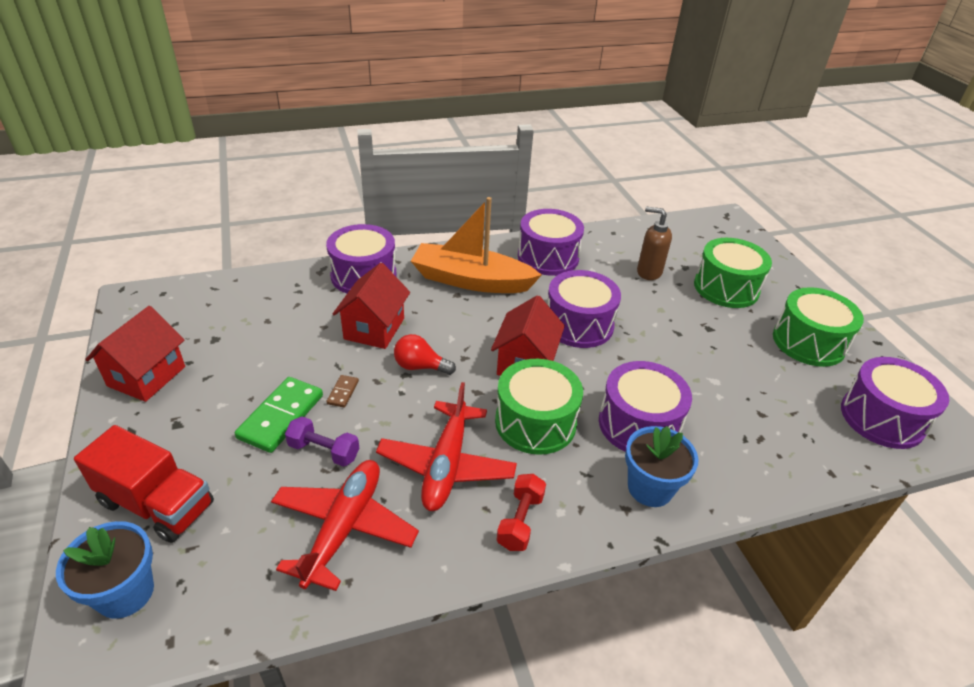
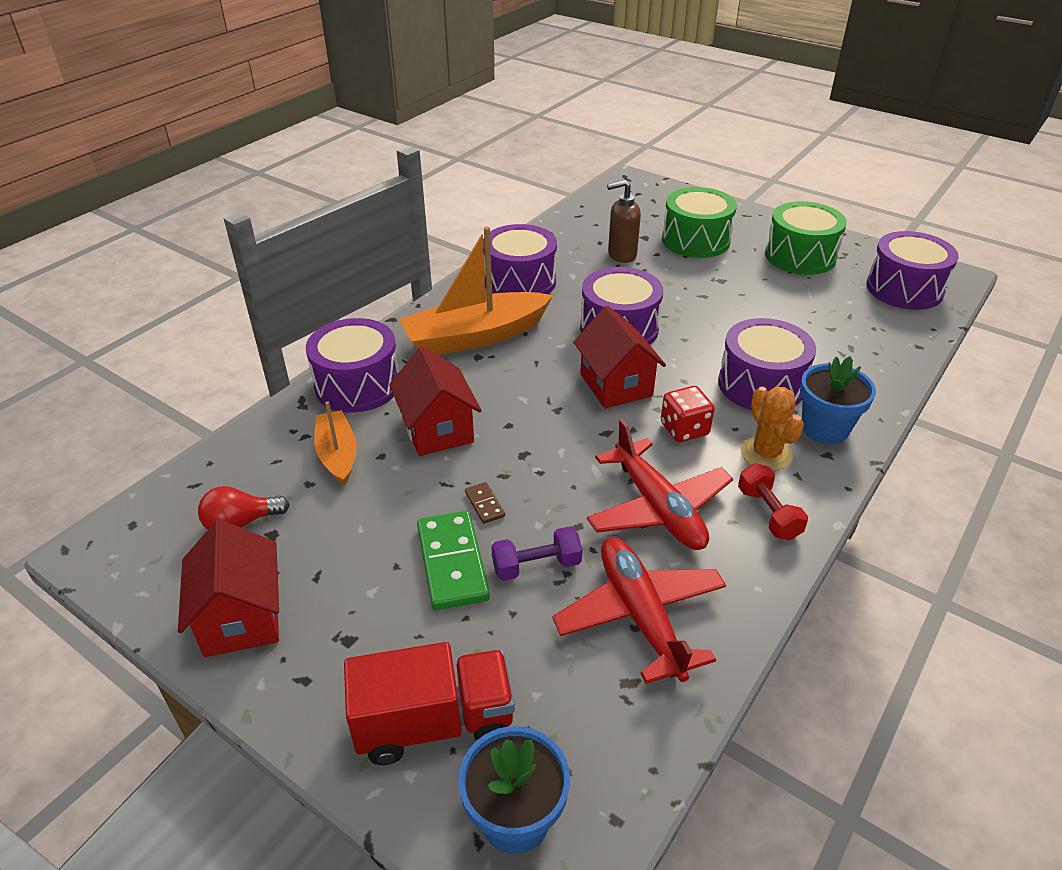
camera: 35 degrees left, 0 degrees up
red light bulb [394,334,456,375] -> red light bulb moved to [198,486,290,530]
green drum [495,359,583,455] -> red dice [661,386,715,442]
none -> orange boat [314,401,357,486]
none -> orange cactus [741,387,804,471]

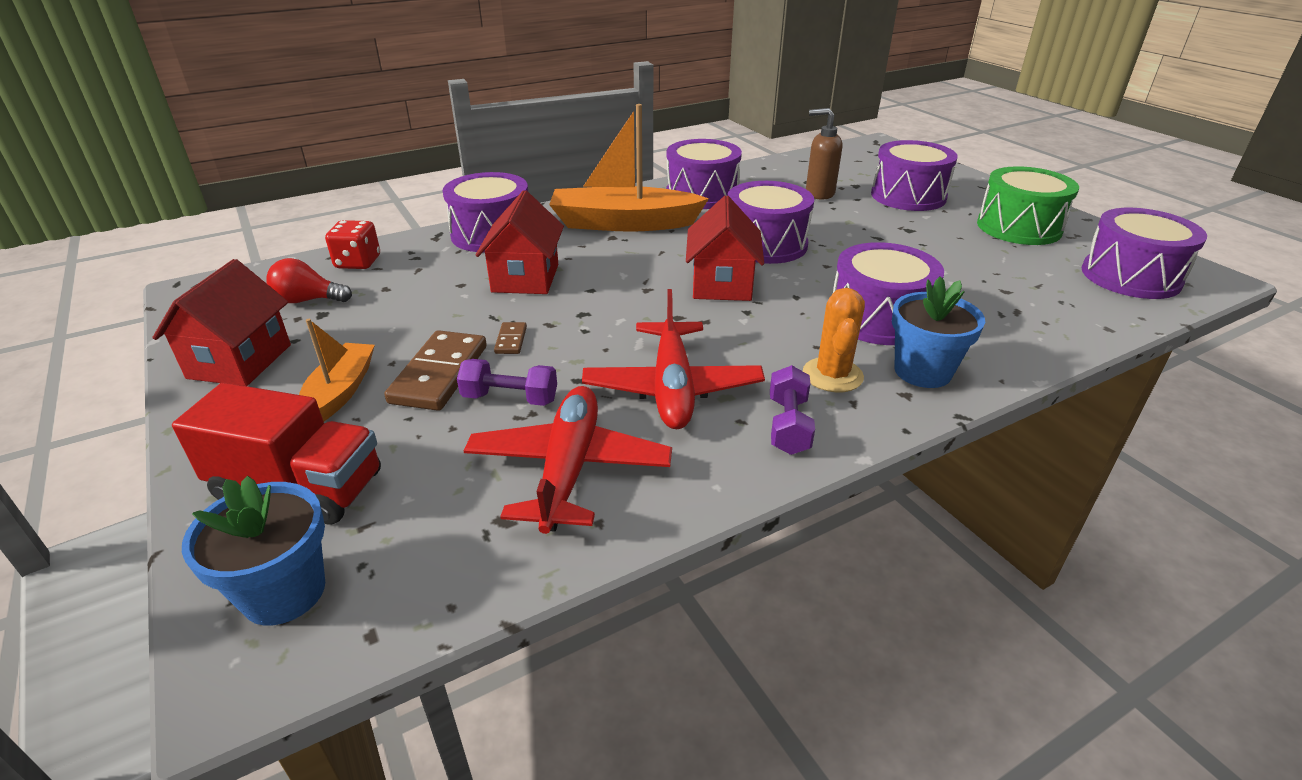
camera: 25 degrees right, 5 degrees down
orange boat [314,401,357,486] -> orange boat moved to [299,319,375,421]
green domino [417,511,490,610] -> brown domino [384,330,487,411]
red dice [661,386,715,442] -> red dice moved to [325,220,380,269]
green drum [662,187,737,258] -> purple drum [871,140,958,211]
red dumbbell [738,463,808,540] -> purple dumbbell [770,365,815,455]

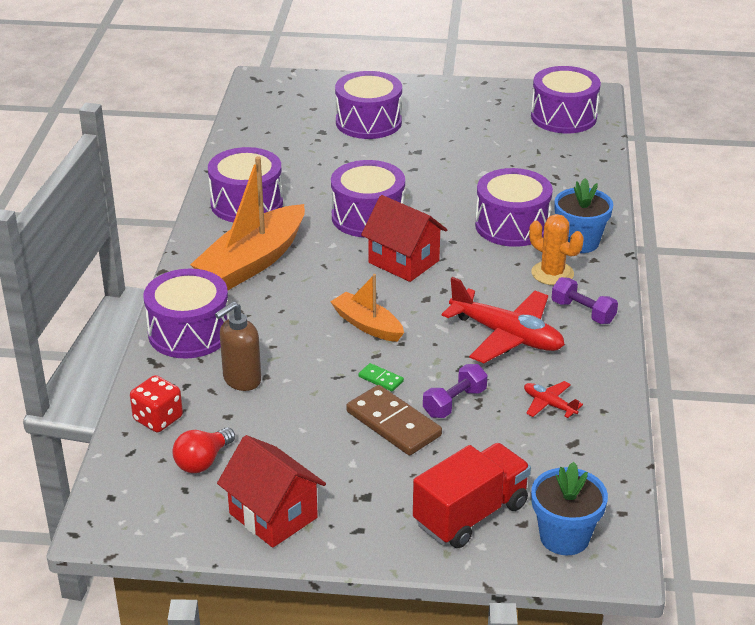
camera: 55 degrees left, 0 degrees up
orange boat [299,319,375,421] -> orange boat moved to [330,274,404,342]
red plane [464,386,672,534] -> red plane [524,381,583,418], size x0.47
red house [476,190,564,294] -> none
brown domino [494,322,527,354] -> green domino [358,363,404,391]
brown soap dispenser [806,108,842,200] -> brown soap dispenser moved to [215,302,261,391]
green drum [977,166,1079,245] -> none

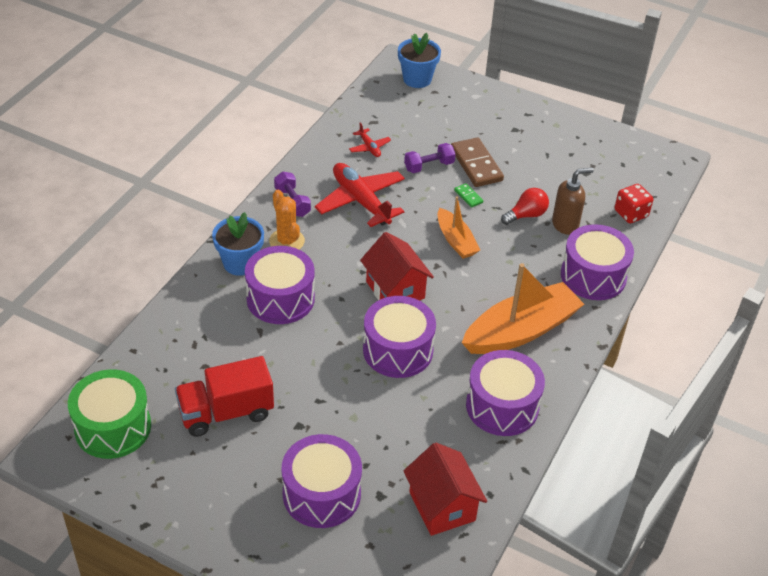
camera: 160 degrees left, 10 degrees up
red light bulb [172,427,235,473] -> red light bulb moved to [501,188,549,225]
red house [217,435,326,548] -> red house moved to [403,443,487,536]
red truck [413,443,531,548] -> red truck moved to [175,356,274,437]
purple drum [531,66,601,133] -> green drum [68,369,151,459]

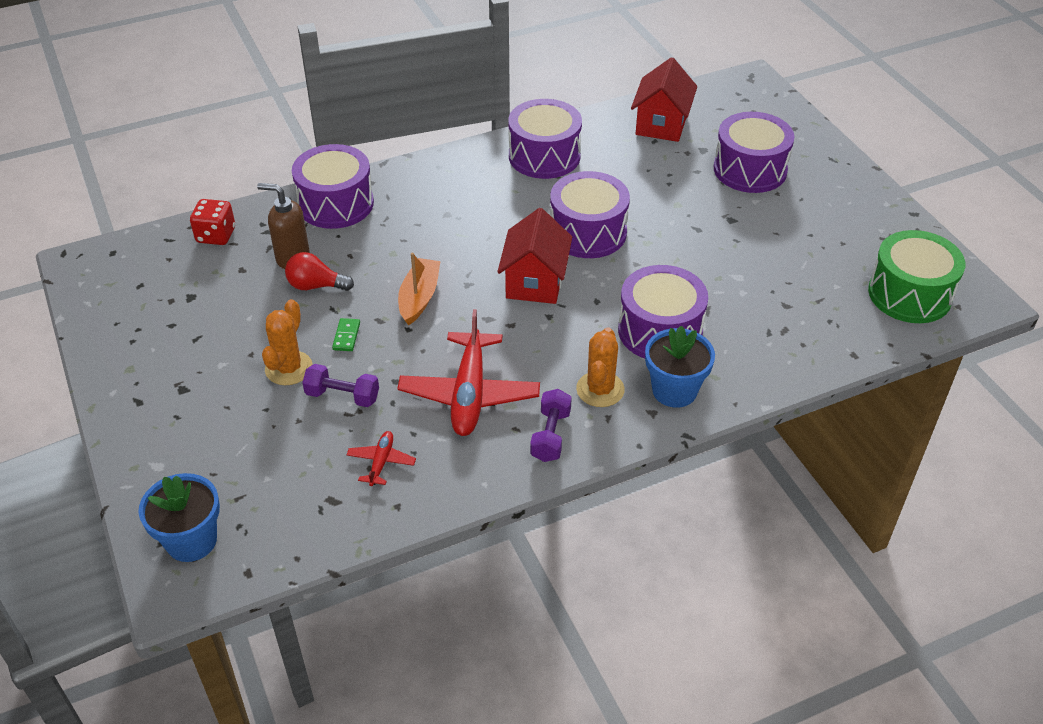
camera: 140 degrees left, 0 degrees up
red truck [175,356,274,437] -> none
brown domino [451,138,504,187] -> orange cactus [262,299,313,385]
orange boat [462,263,584,354] -> none

